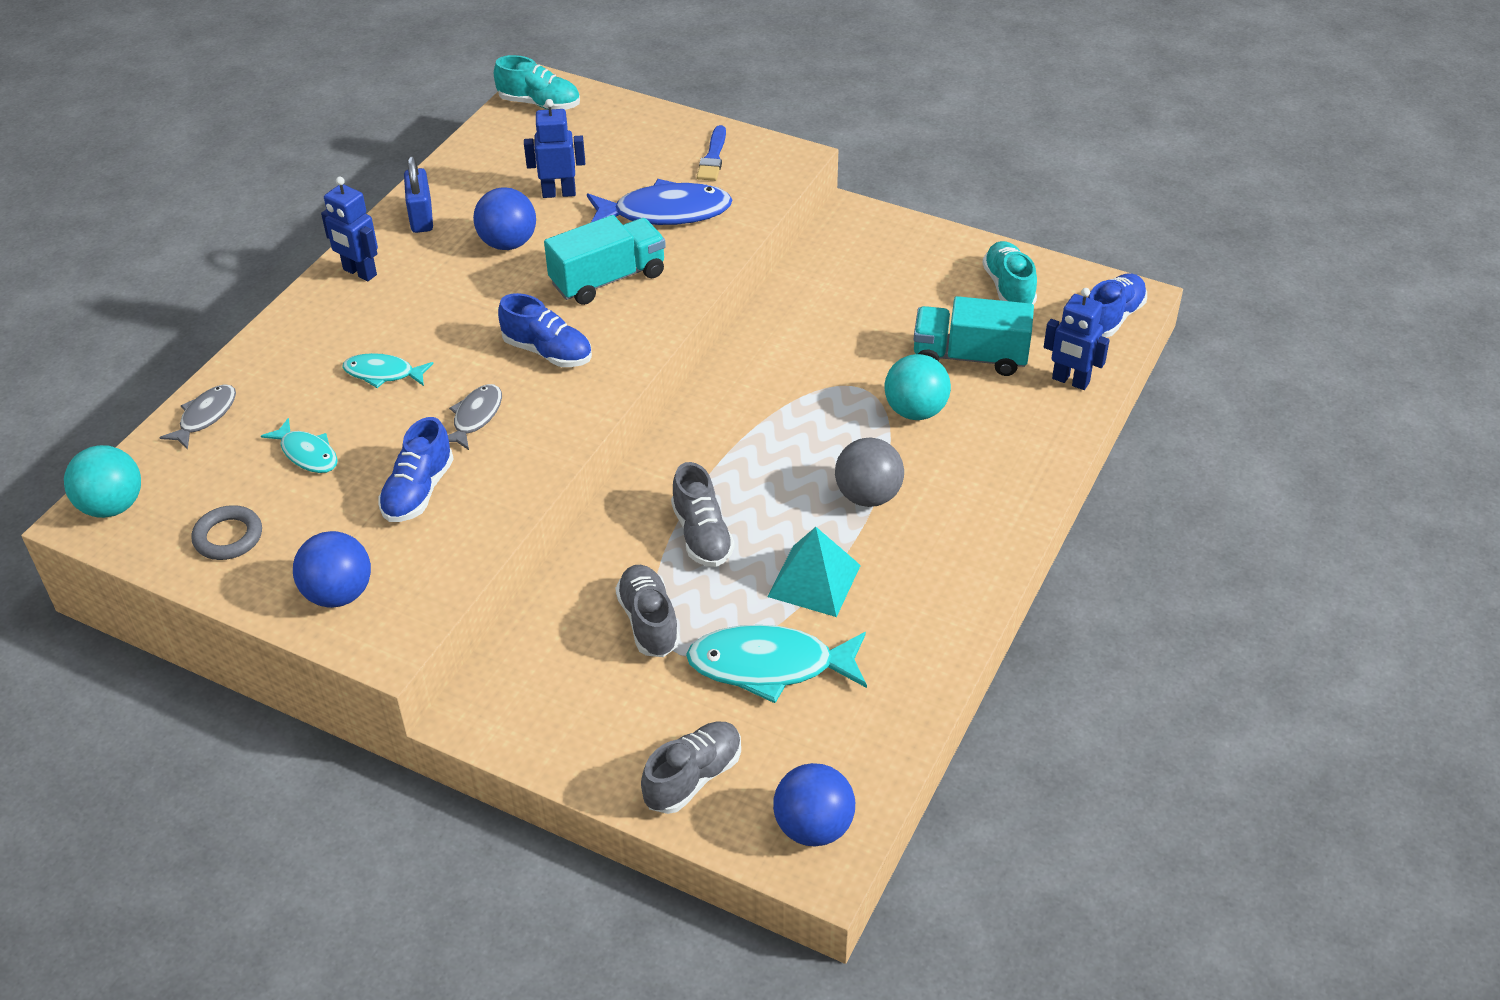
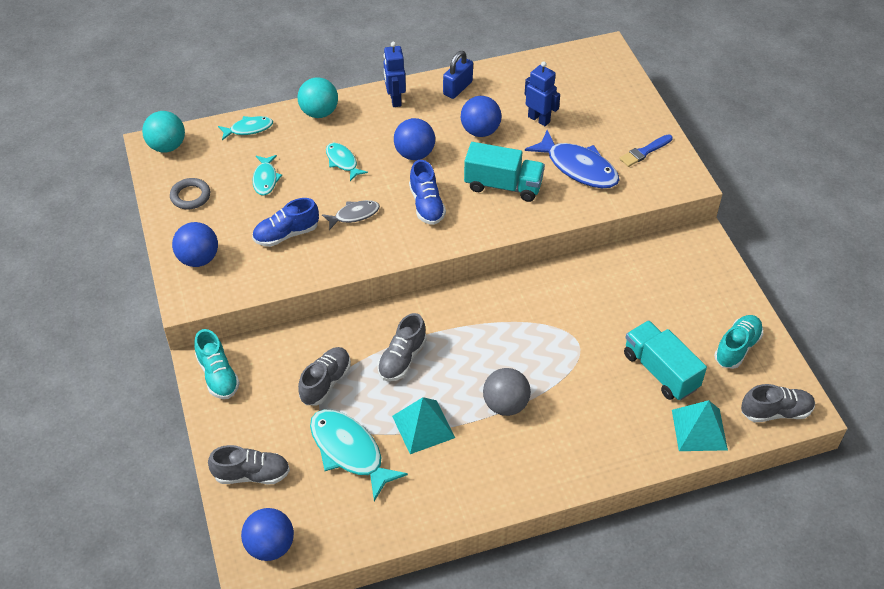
camera: 45 degrees right, 5 degrees up
grey fish [159,384,236,450] -> turquoise fish [218,116,273,140]
turquoise shoe [494,55,580,110] -> turquoise shoe moved to [194,329,240,399]
turquoise ball [885,354,951,420] -> turquoise ball moved to [297,77,338,118]
blue robot [1044,288,1110,390] -> turquoise pyramid [672,400,728,451]
blue shoe [1088,273,1147,337] -> grey shoe [741,384,815,422]
none -> blue ball [394,118,435,160]

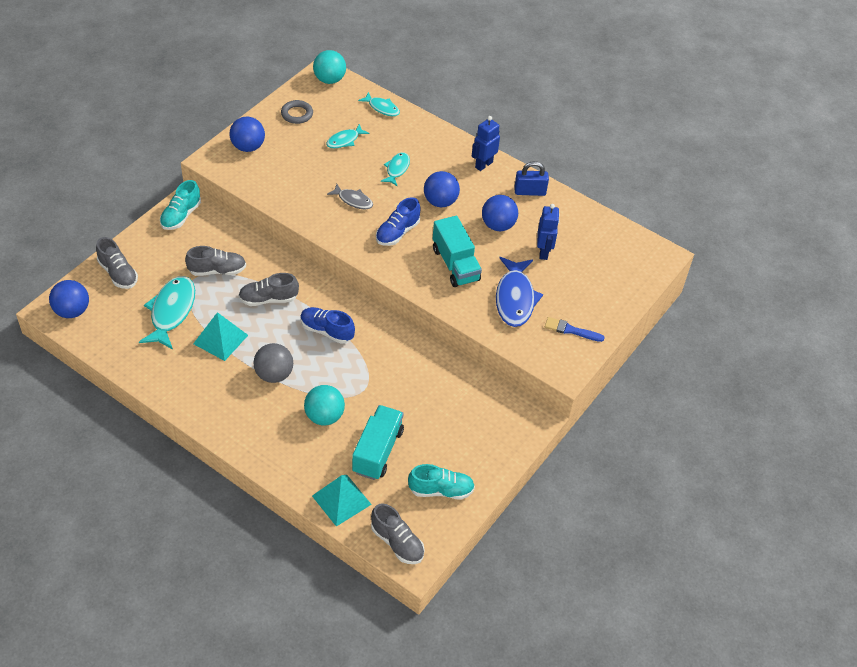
camera: 50 degrees right, 0 degrees up
blue shoe [252,198,319,247] -> blue shoe moved to [300,307,355,344]
turquoise ball [297,77,338,118] -> turquoise ball moved to [304,385,345,425]

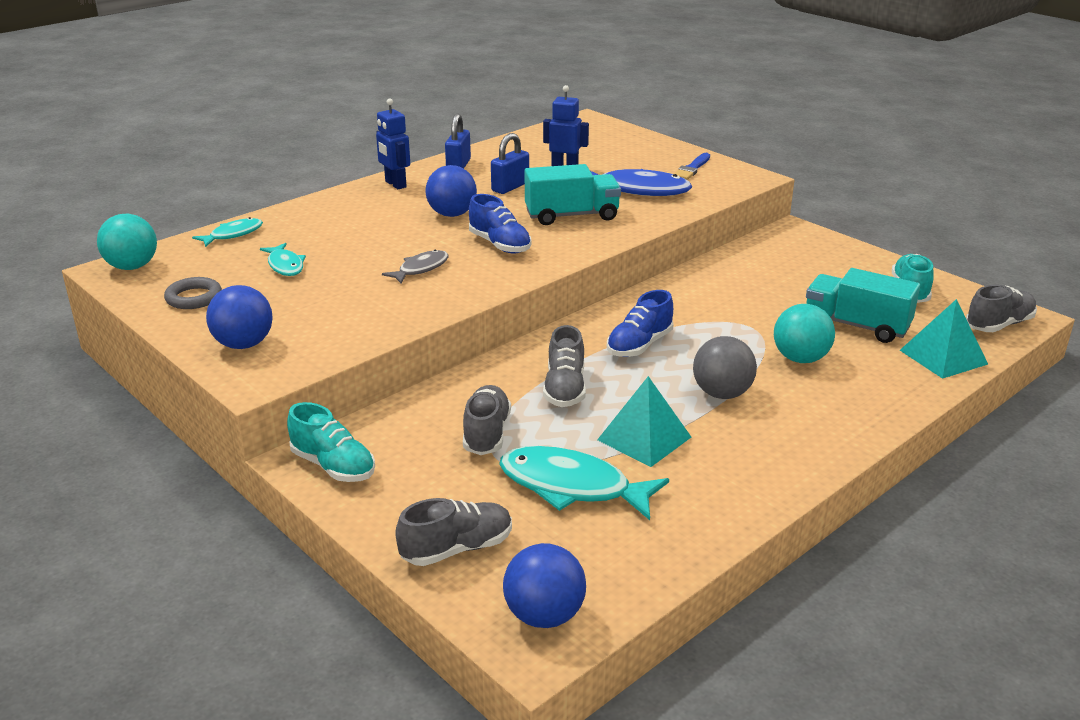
camera: 75 degrees left, 20 degrees down
turquoise fish [381,152,410,186] -> none
blue ball [482,195,518,231] -> blue padlock [491,133,529,194]

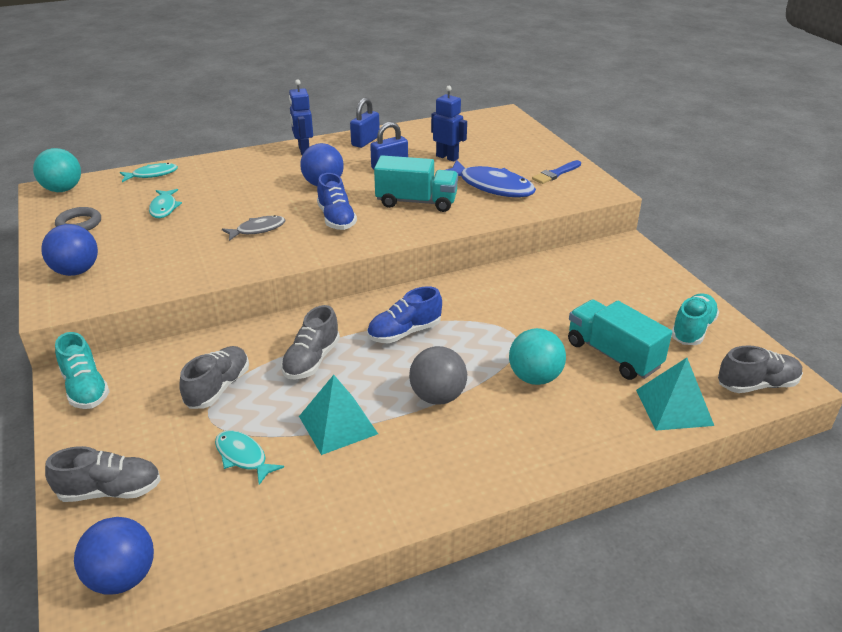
camera: 20 degrees right, 5 degrees up
turquoise fish [499,446,669,520] -> turquoise fish [215,430,284,485], size x0.56

